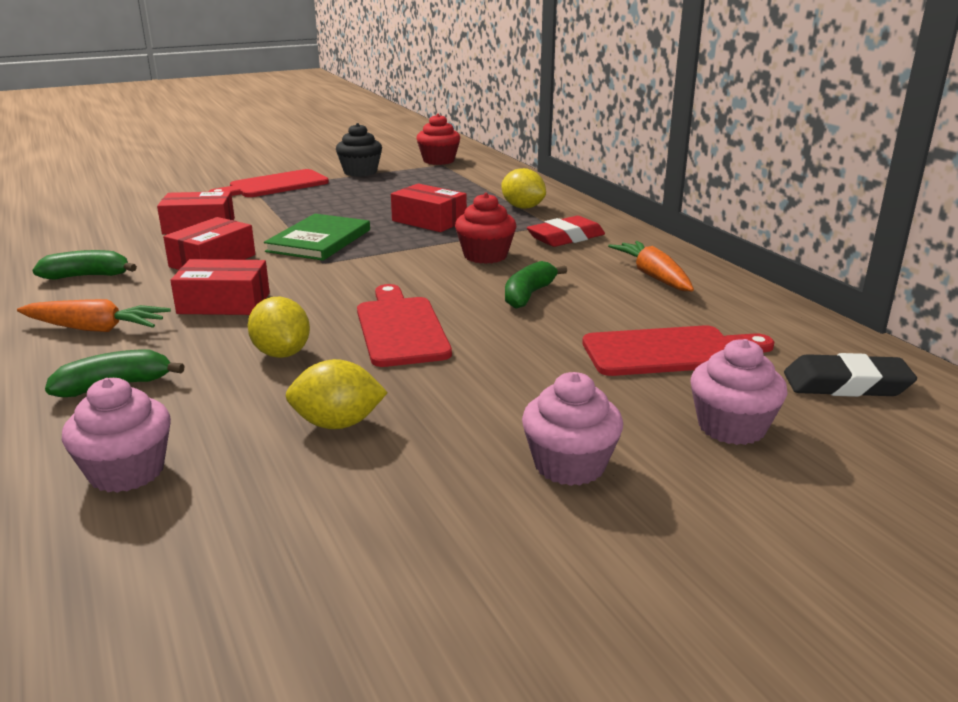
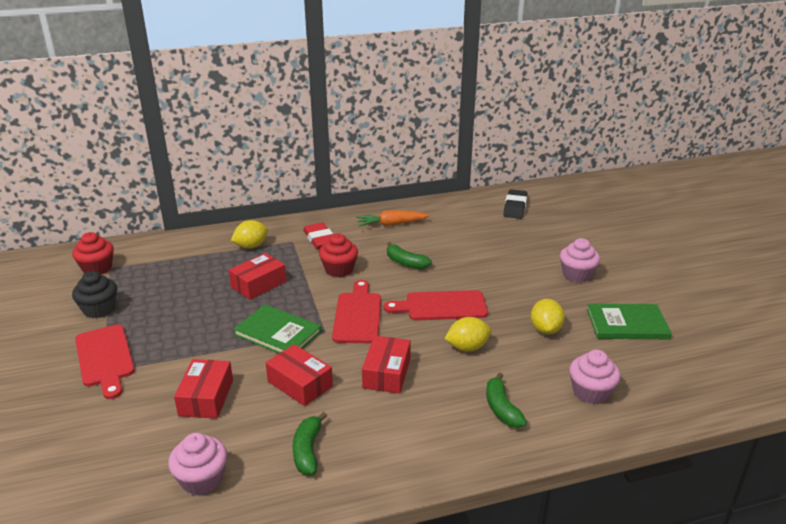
camera: 80 degrees left, 5 degrees up
orange carrot [17,299,171,332] -> none
red cutting board [582,326,774,376] -> red cutting board moved to [332,280,381,343]
pink cupcake [691,339,788,445] -> pink cupcake moved to [168,433,227,495]
none -> green book [587,304,672,339]

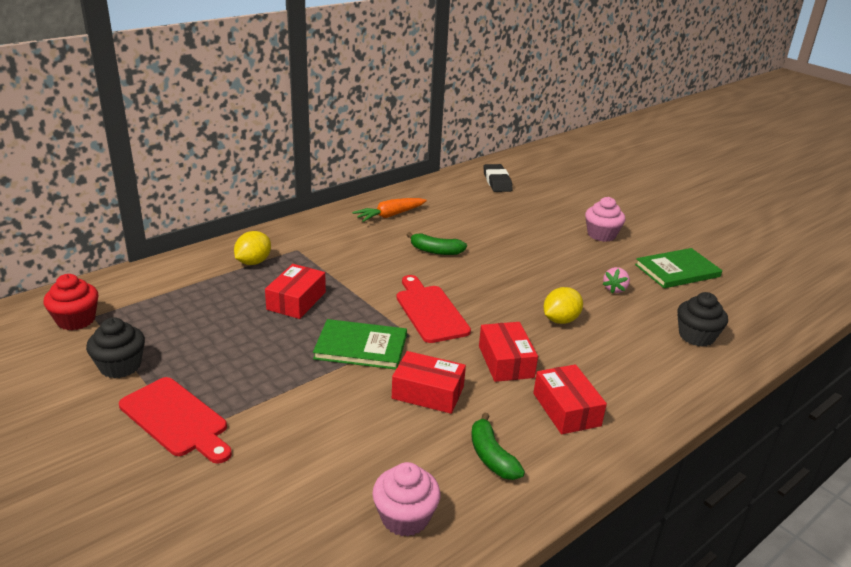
camera: 25 degrees left, 0 degrees up
red box [174,359,233,419] -> red box moved to [533,364,607,434]
red eraser [303,223,333,250] -> none
red cupcake [319,233,358,277] -> none
red cutting board [384,290,488,320] -> none
green banana [486,373,527,428] -> none
yellow lemon [531,299,565,334] -> pink strawberry [603,267,630,293]
pink cupcake [569,350,620,404] -> black cupcake [677,292,728,347]

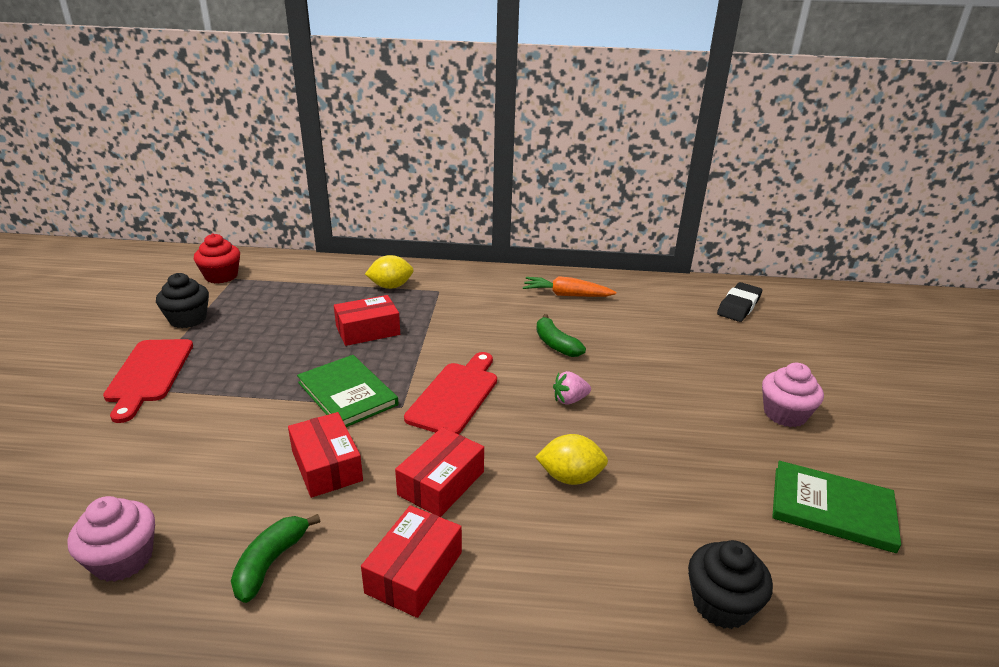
camera: 45 degrees right, 0 degrees up
pink strawberry [603,267,630,293] -> pink strawberry moved to [553,371,591,405]

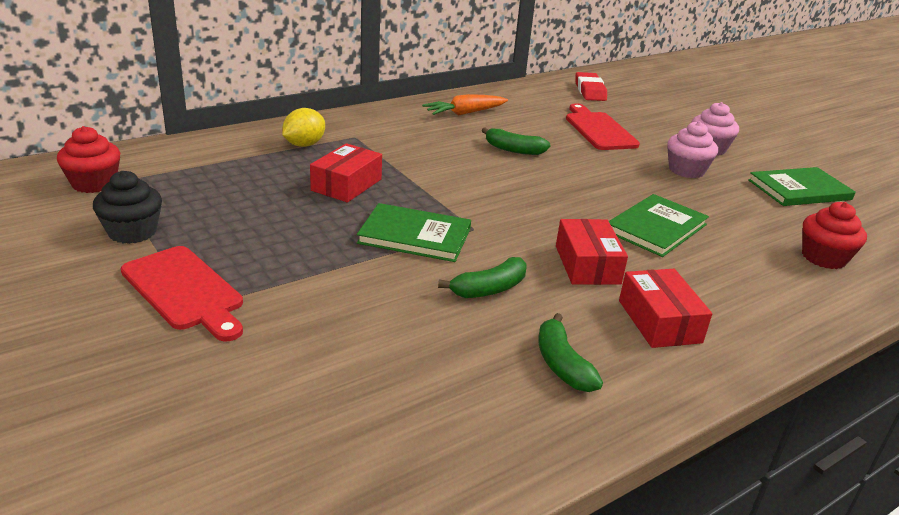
camera: 40 degrees left, 0 degrees up
pink cupcake [67,496,155,582] -> pink cupcake moved to [667,121,718,178]
red box [288,412,363,498] -> green banana [438,257,527,298]
red cutting board [404,352,497,435] -> red cutting board moved to [566,103,640,150]
yellow lemon [535,434,608,485] -> green book [609,194,709,257]
pink strawberry [553,371,591,405] -> none
black cupcake [688,540,773,629] -> red cupcake [802,202,867,269]
black eraser [717,282,762,322] -> red eraser [575,72,607,101]

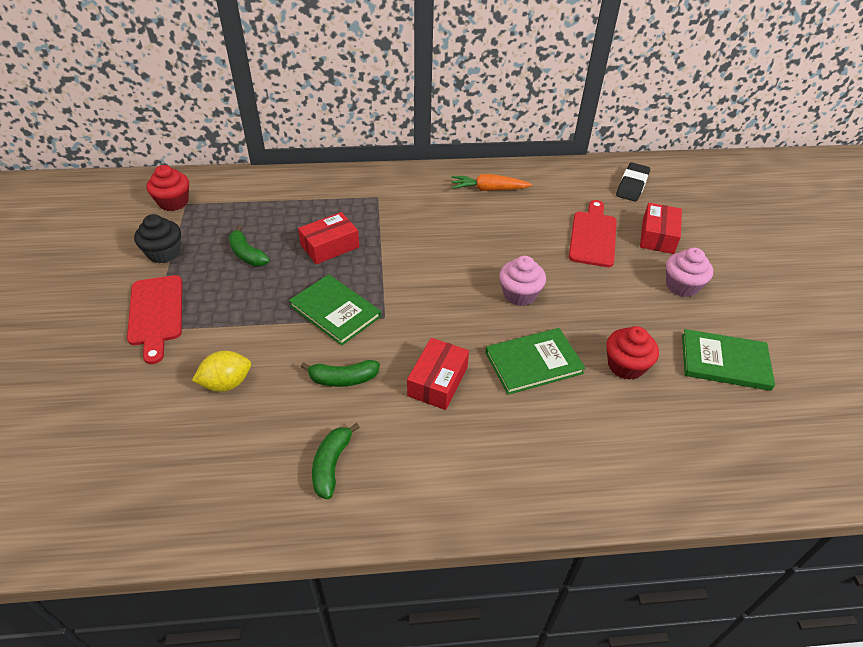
camera: 30 degrees right, 15 degrees up
yellow lemon [282,108,325,147] -> yellow lemon moved to [192,351,251,392]
green banana [481,127,550,155] -> green banana moved to [229,226,270,266]
red eraser [575,72,607,101] -> black eraser [616,163,650,202]
red box [619,269,712,348] -> red box moved to [640,203,682,254]
pink cupcake [667,121,718,178] -> pink cupcake moved to [499,256,546,306]
red cupcake [802,202,867,269] -> red cupcake moved to [606,326,659,380]

